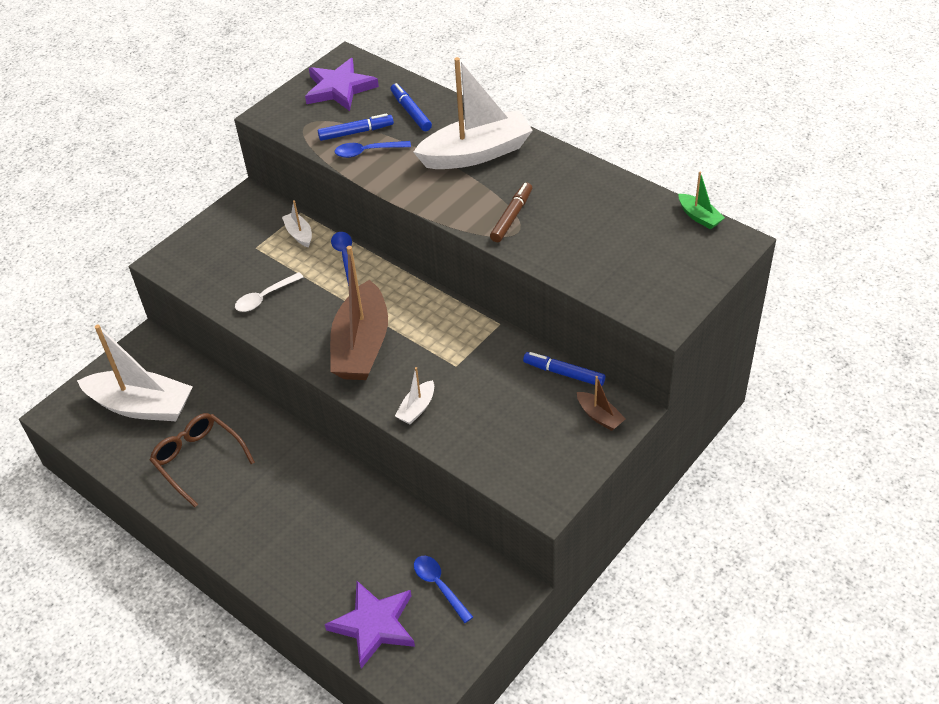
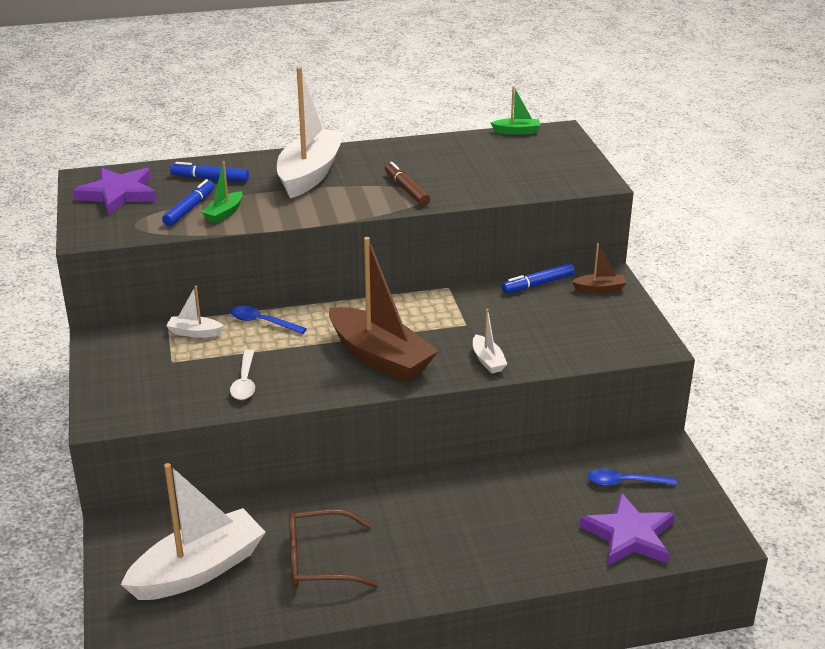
camera: 55 degrees left, 15 degrees down
blue spoon [335,141,411,158] -> green boat [202,161,243,223]

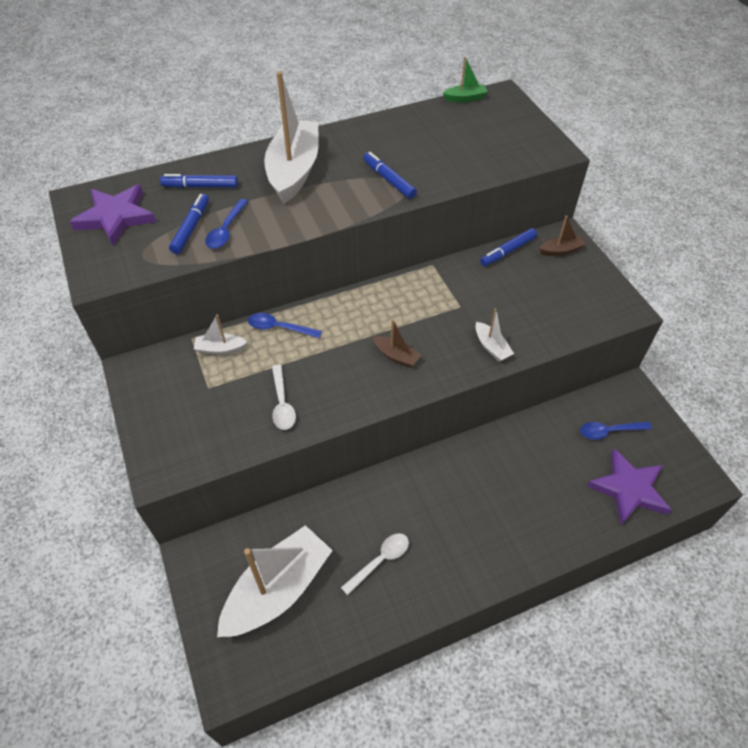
camera: 10 degrees left, 20 degrees up
green boat [202,161,243,223] -> blue spoon [205,199,248,249]
brown glasses [289,509,379,588] -> white spoon [341,533,409,595]
brown boat [329,237,438,382] -> brown boat [373,319,421,368], size x0.44
brown marker [385,162,430,206] -> blue marker [363,152,417,199]

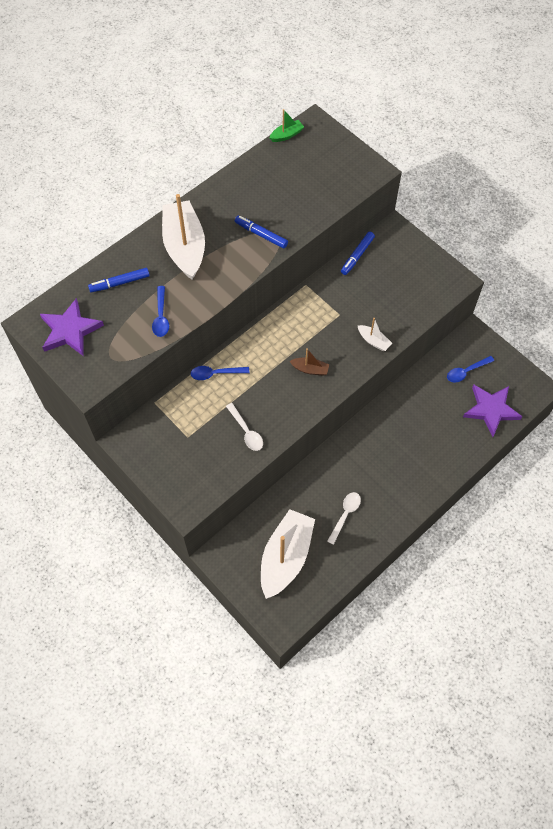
camera: 20 degrees left, 10 degrees up
blue marker [169,194,209,254] -> none
white boat [194,314,247,355] -> none
brown boat [539,216,586,256] -> none

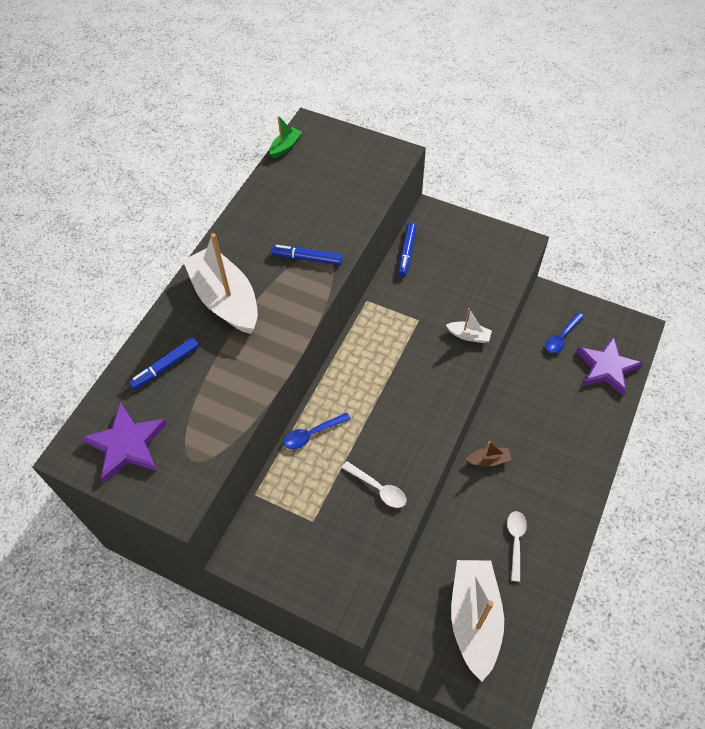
camera: 20 degrees left, 5 degrees down
blue spoon [152,286,169,337] -> none
brown boat [290,348,330,376] -> brown boat moved to [466,441,511,467]

